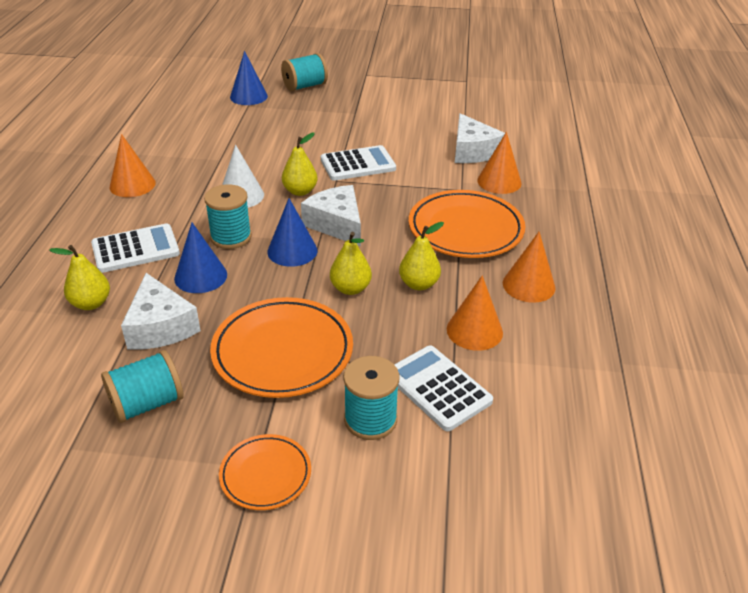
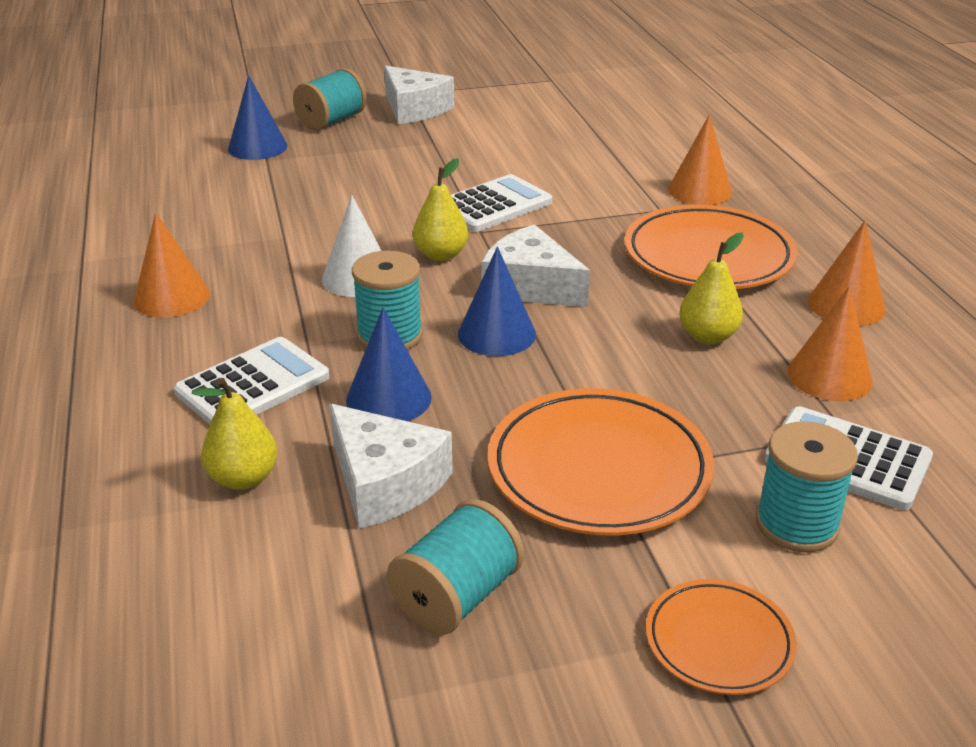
camera: 20 degrees left, 5 degrees down
yellow pear [330,232,372,295] -> none
white cheese [455,113,505,163] -> white cheese moved to [384,65,454,124]

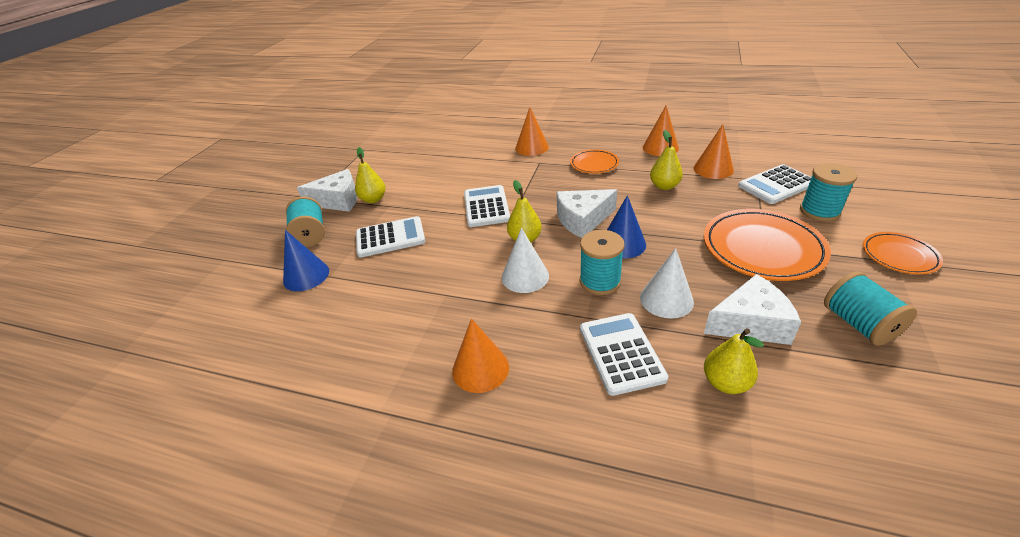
camera: 55 degrees left, 5 degrees up
blue cone [346,307,432,421] -> white cone [640,248,694,318]
orange plate [624,205,798,289] -> orange plate [570,149,619,174], size x0.55
none -> yellow pear [355,147,386,203]
none -> white calculator [356,216,425,258]

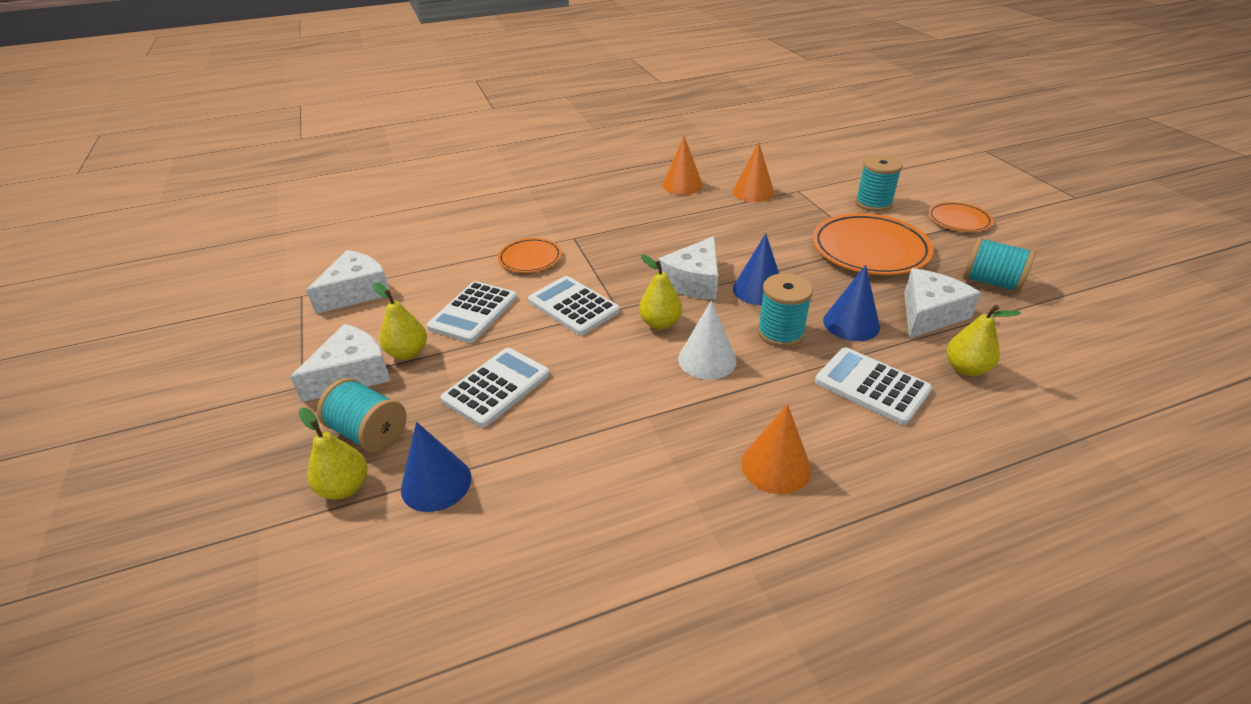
camera: 40 degrees left, 0 degrees up
orange cone [515,107,549,156] -> none
orange plate [570,149,619,174] -> orange plate moved to [498,238,562,273]
white cone [640,248,694,318] -> blue cone [823,265,880,341]
yellow pear [650,130,683,190] -> yellow pear moved to [299,408,368,500]
white calculator [738,164,811,204] -> white calculator moved to [427,281,517,343]
none -> white cheese [306,250,390,314]

